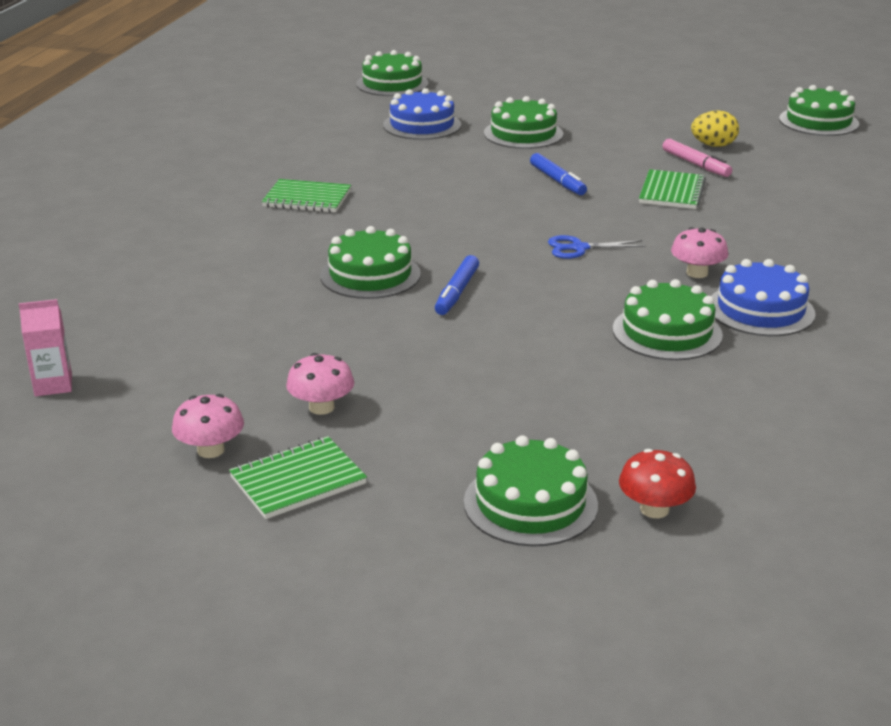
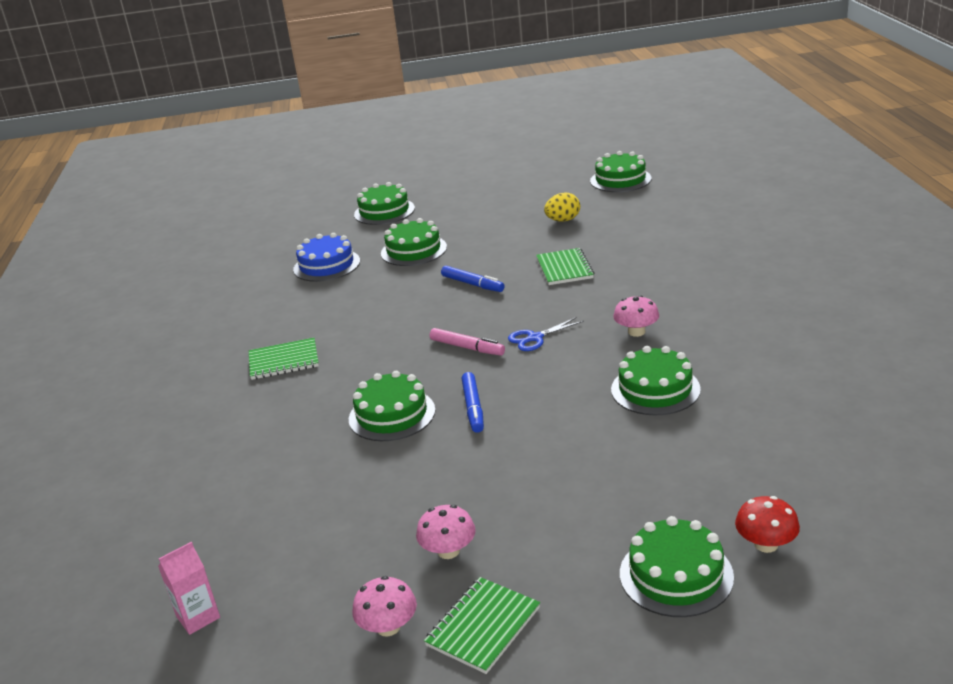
camera: 20 degrees left, 0 degrees up
green cake [356,50,429,96] -> green cake moved to [354,182,415,225]
pink marker [663,139,732,177] -> pink marker moved to [430,328,505,356]
blue cake [711,259,816,336] -> none

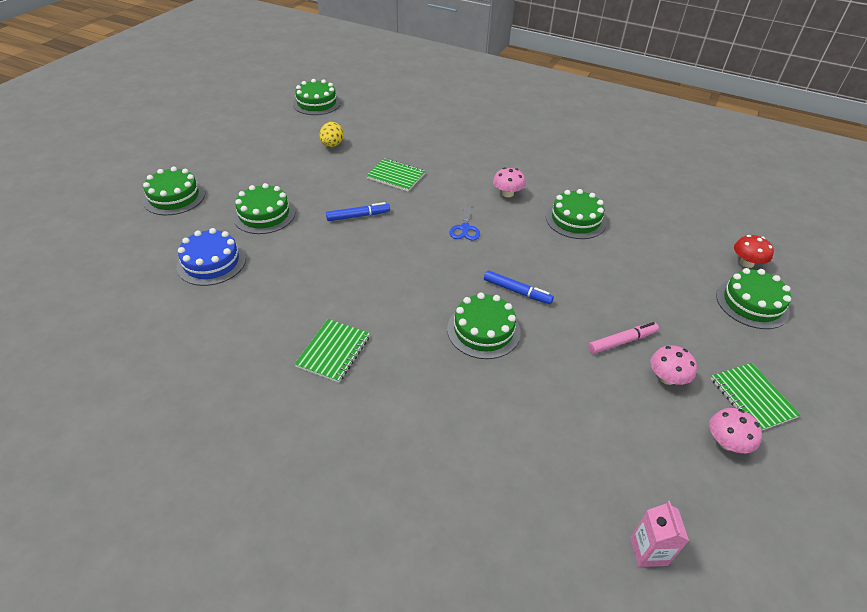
camera: 60 degrees left, 15 degrees up
pink marker [430,328,505,356] -> pink marker moved to [588,322,659,354]

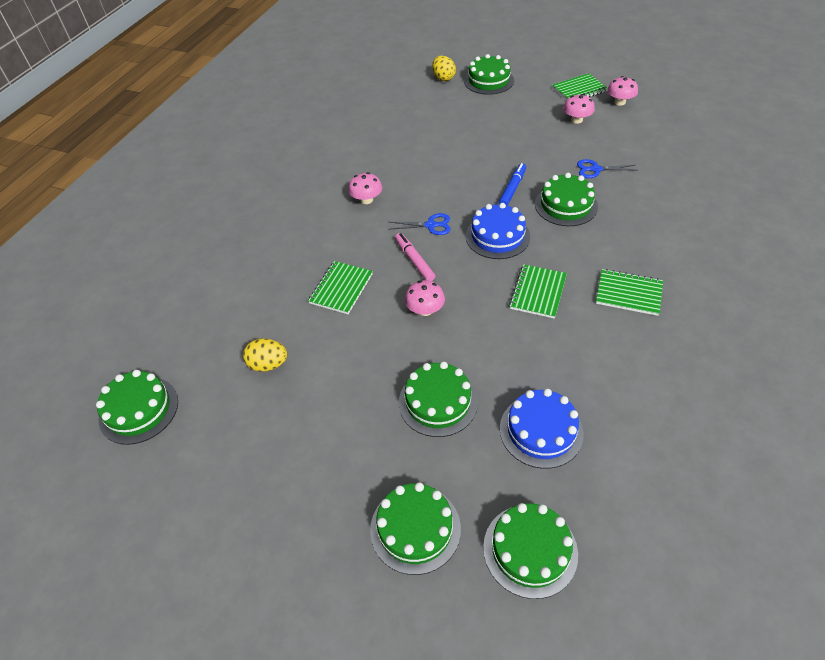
camera: 90 degrees left, 5 degrees up
blue marker [326,202,390,221] -> pink mushroom [405,280,445,316]
green cake [546,189,607,239] -> green cake moved to [483,503,578,599]
pink marker [588,322,659,354] -> pink marker moved to [395,233,435,281]
pink carton [630,501,689,567] -> none
red mushroom [734,235,774,268] -> yellow egg [432,56,456,81]
none -> blue cake [465,203,530,259]
none -> green notebook [509,264,567,319]
none -> blue scissors [577,159,635,178]

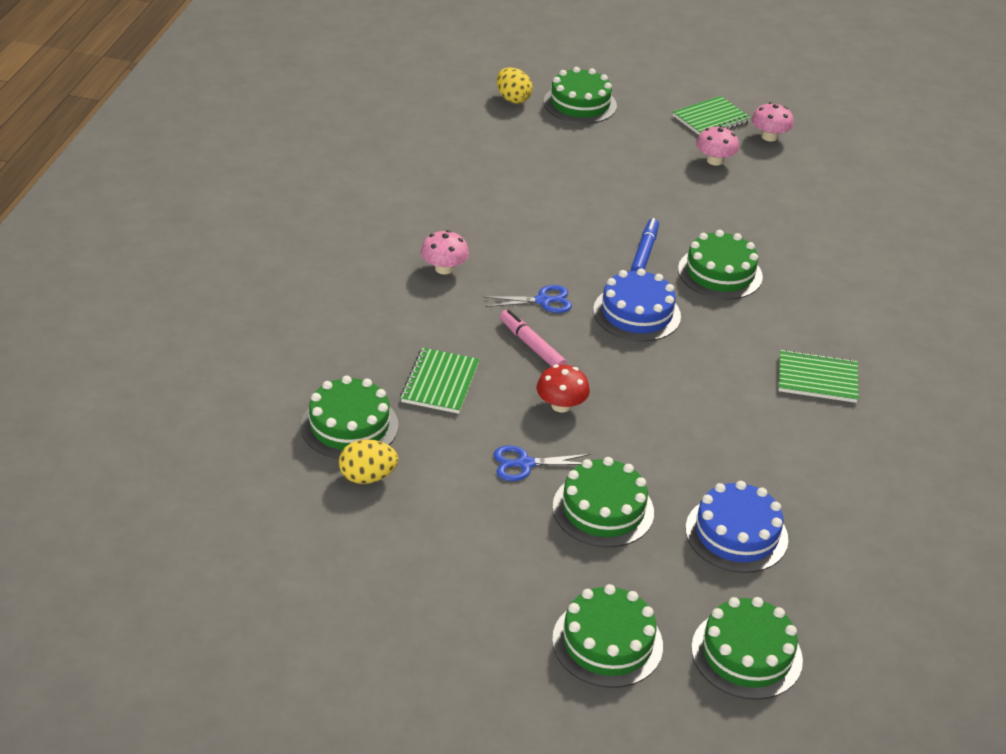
camera: 15 degrees left, 10 degrees down
green cake [96,370,178,445] -> green cake moved to [301,375,398,459]
pink mushroom [405,280,445,316] -> red mushroom [537,365,590,413]
green notebook [509,264,567,319] -> none
blue scissors [577,159,635,178] -> blue scissors moved to [494,445,590,481]

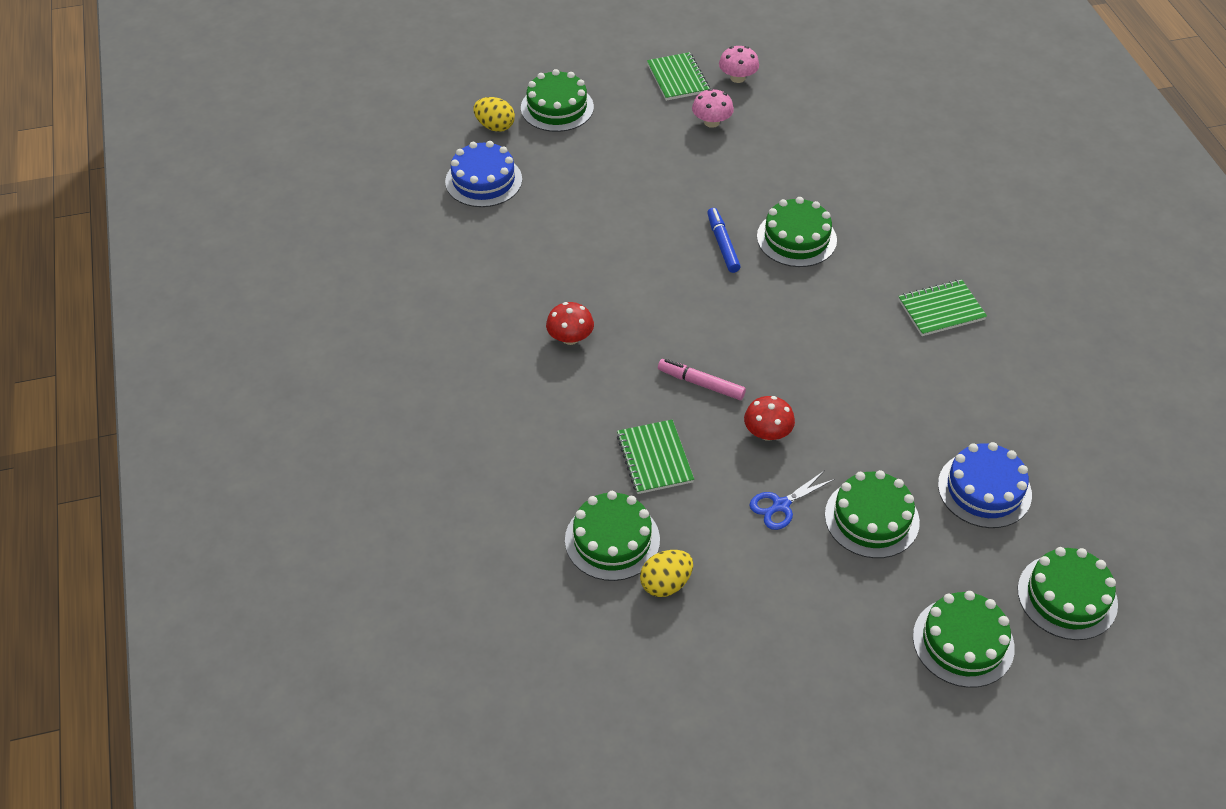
camera: 25 degrees left, 10 degrees up
pink mushroom [421,230,469,274] -> red mushroom [546,302,594,345]
blue scissors [483,285,572,313] -> none
blue cake [593,268,681,342] -> blue cake moved to [445,141,522,207]
green notebook [673,96,751,135] -> green notebook turned 45 degrees counterclockwise [647,52,710,101]

